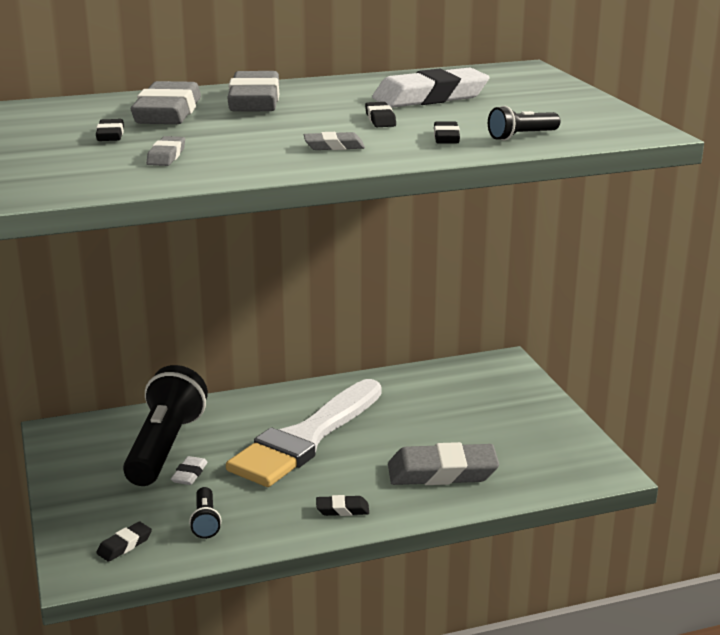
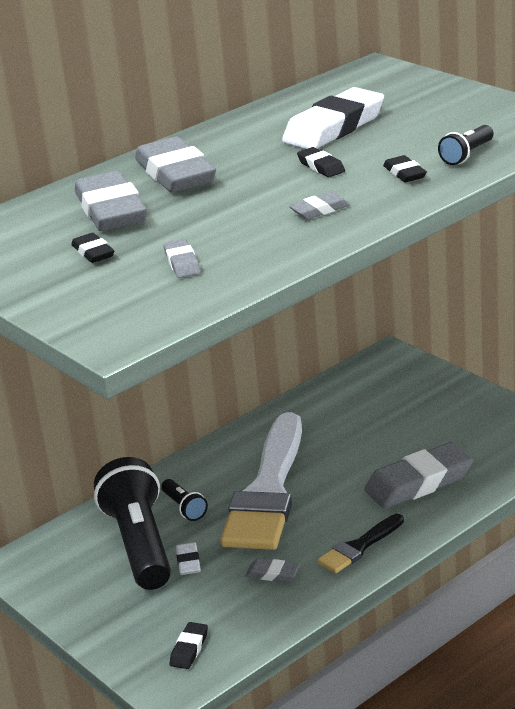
camera: 20 degrees left, 5 degrees up
black flashlight [189,487,221,539] -> black flashlight moved to [161,479,208,521]
black eraser [316,495,369,516] -> black brush [317,514,404,573]
none -> grey eraser [245,558,300,582]

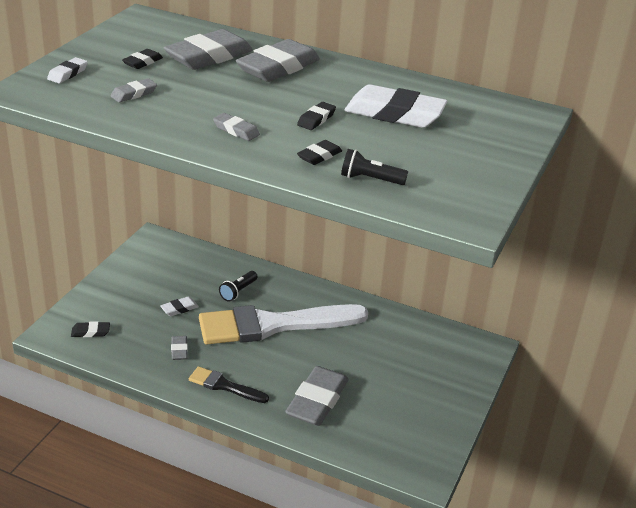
camera: 60 degrees right, 5 degrees up
black flashlight [94,457,171,590] -> none
grey eraser [364,442,473,509] -> grey eraser turned 75 degrees clockwise [285,366,349,426]
none -> white eraser [47,57,88,83]

